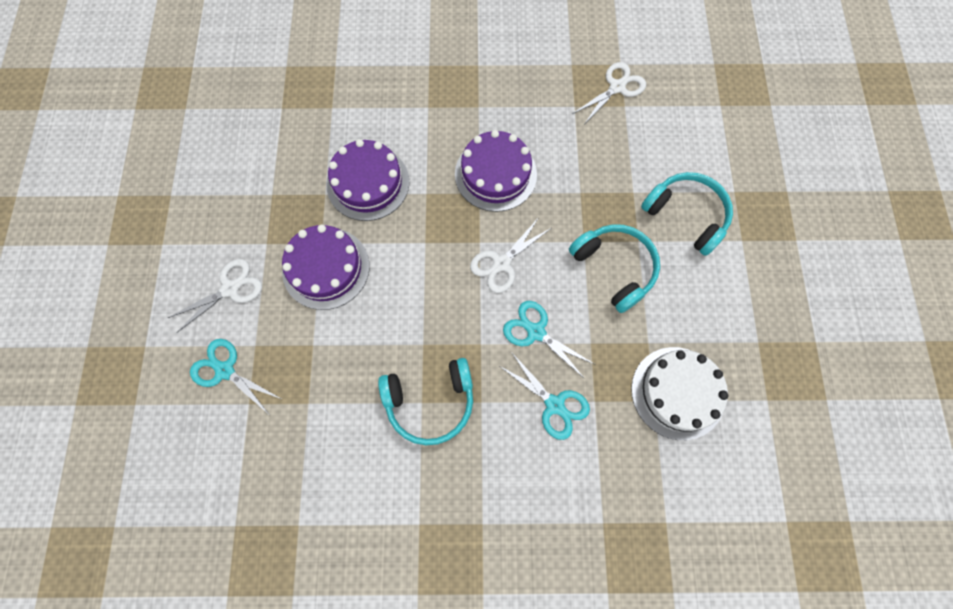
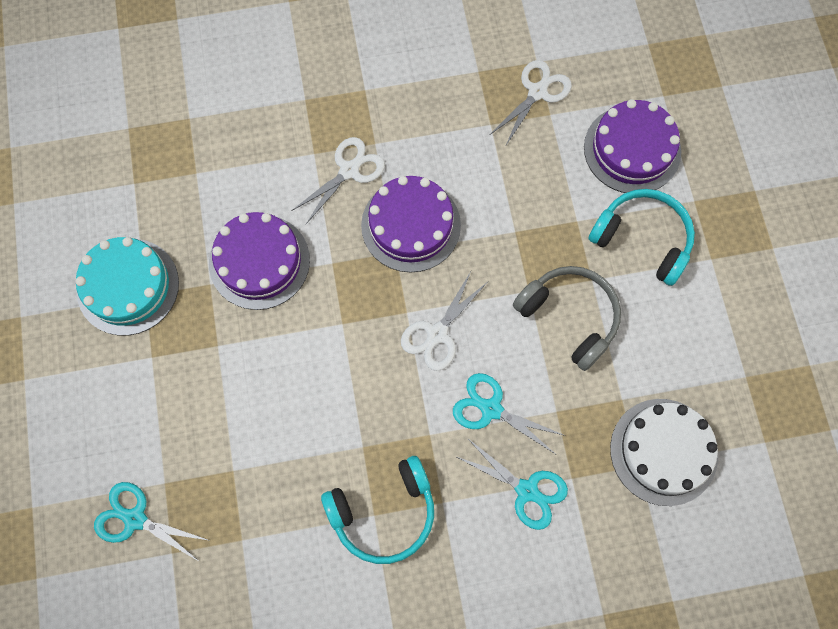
camera: 10 degrees left, 0 degrees up
white scissors [168,259,262,332] -> white scissors moved to [291,137,385,224]
purple cake [282,225,369,310] -> purple cake moved to [584,99,681,193]
turquoise headphones [569,224,660,313] -> grey headphones [513,266,621,371]
none -> turquoise cake [75,237,179,336]

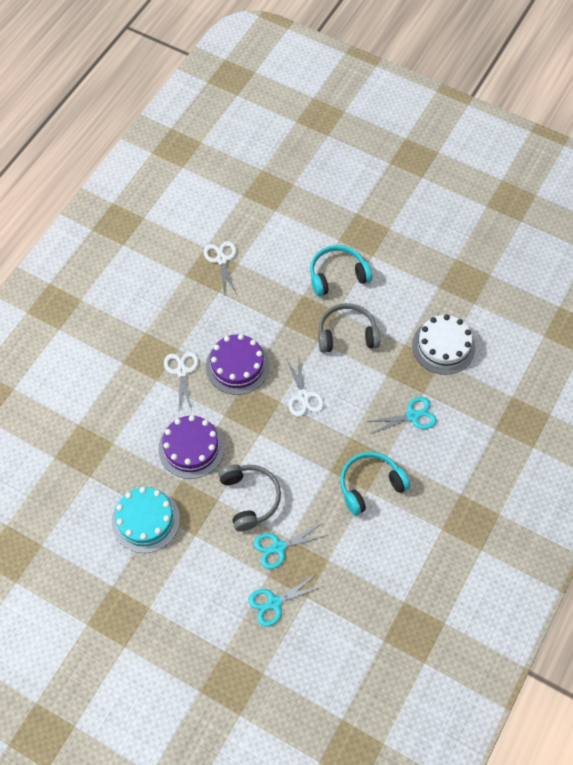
camera: 50 degrees left, 10 degrees down
turquoise headphones [321,456,434,564] -> turquoise headphones turned 135 degrees counterclockwise [340,452,410,515]
turquoise scissors [453,373,566,454] -> turquoise scissors moved to [254,524,328,569]
purple cake [584,99,681,193] -> none
none -> grey headphones [218,464,281,531]

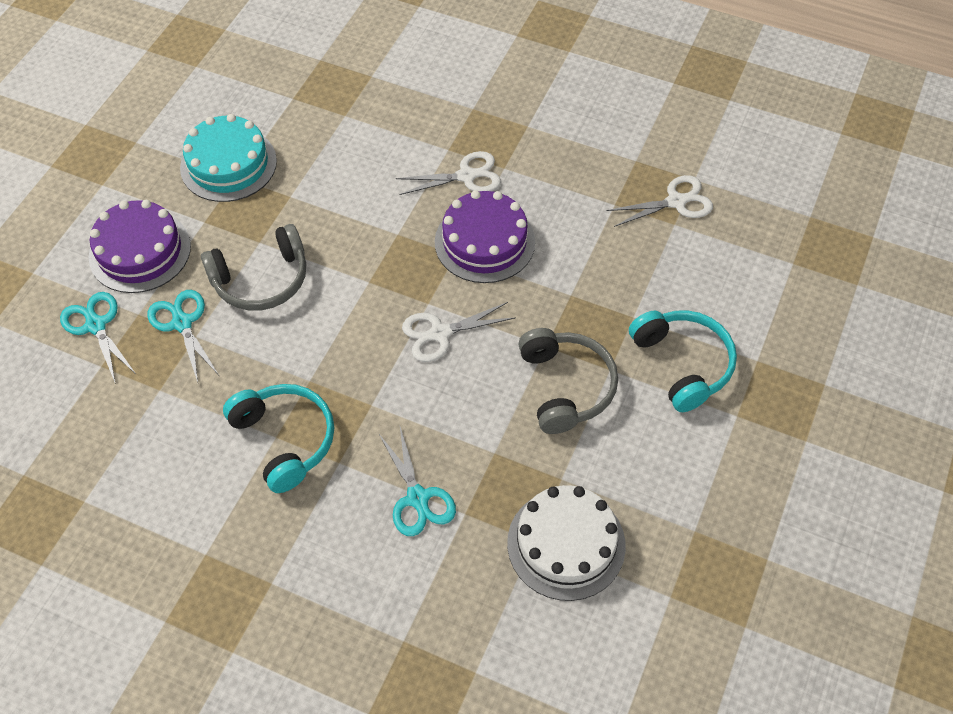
camera: 85 degrees right, 5 degrees down
purple cake [158,415,225,479] -> purple cake moved to [89,200,191,293]

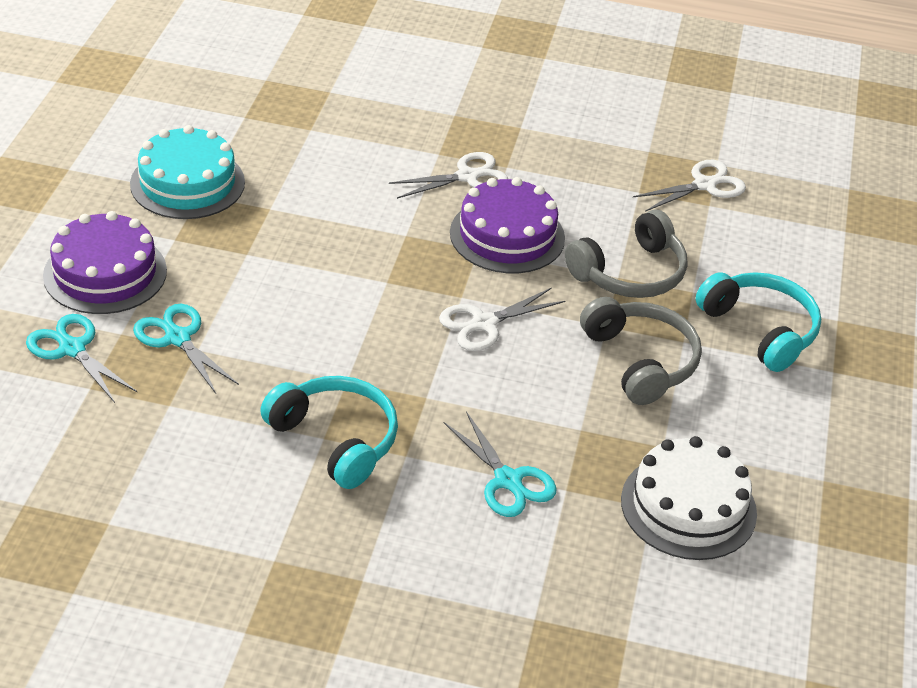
camera: 15 degrees left, 15 degrees down
grey headphones [201,224,306,311] -> grey headphones moved to [565,210,687,298]

